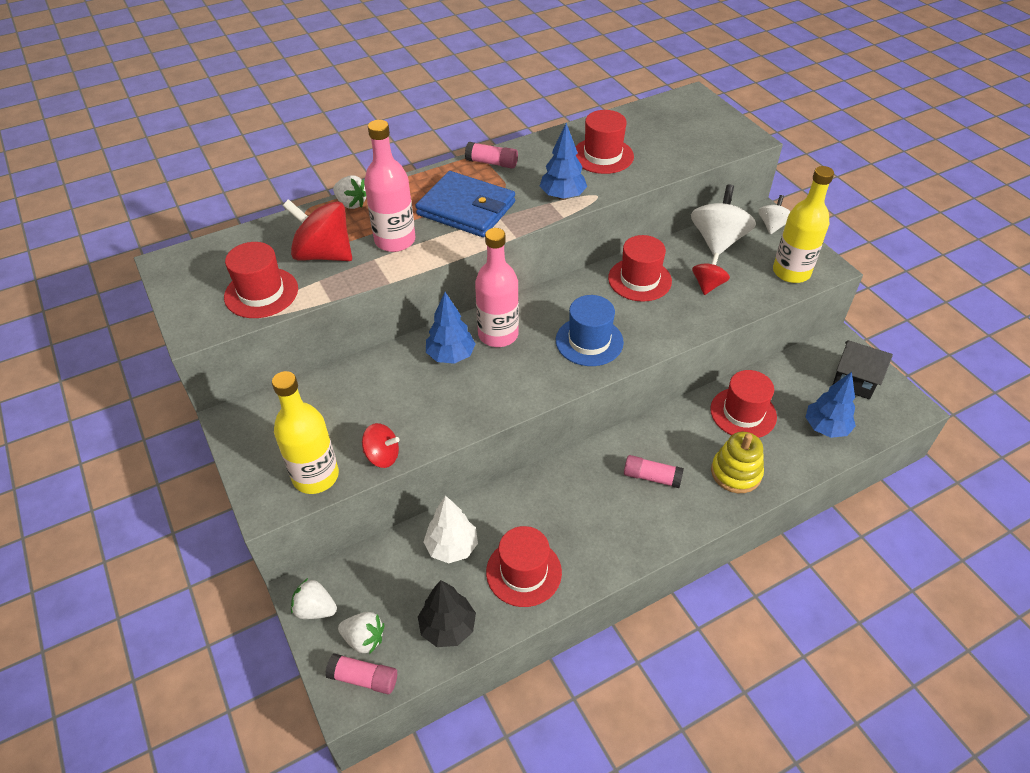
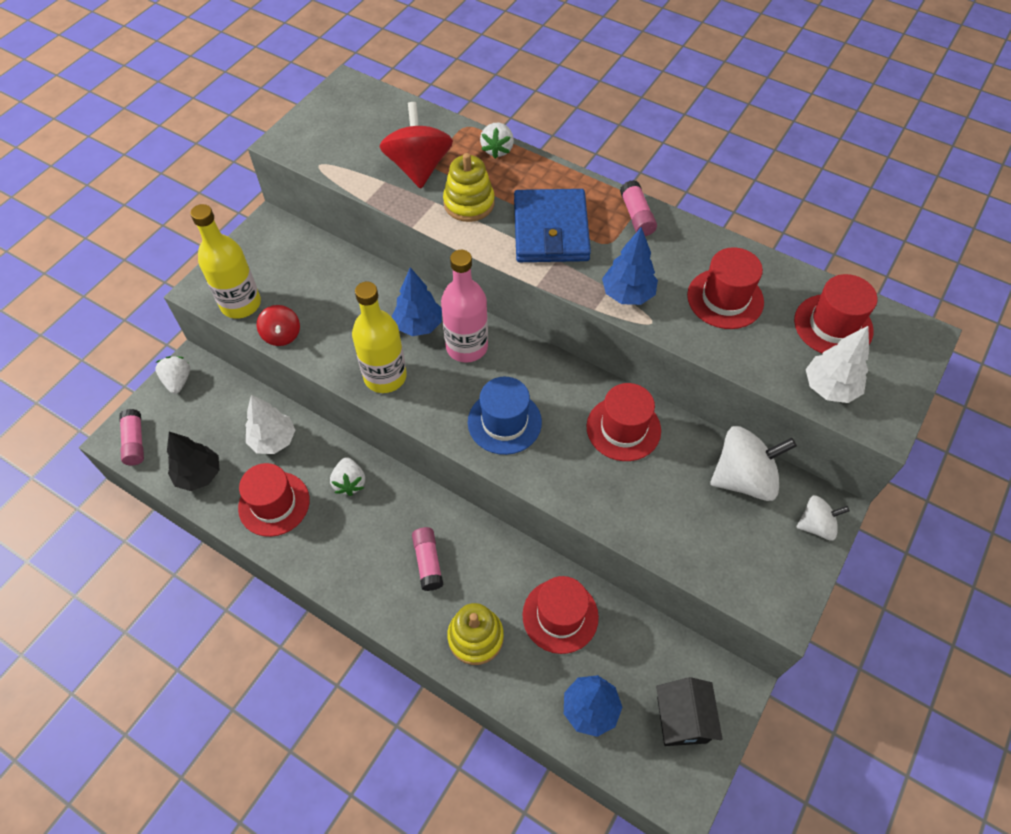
camera: 60 degrees right, 10 degrees up
red hat [224,242,298,318] -> red hat moved to [794,274,878,354]
white strawberry [338,612,384,654] -> white strawberry moved to [330,457,365,496]
pink bottle [364,120,416,252] -> yellow stacking toy [443,153,495,222]
red spinning top [692,253,730,295] -> none
yellow bottle [773,166,834,283] -> yellow bottle moved to [352,282,407,393]
none -> white tree [806,326,869,403]

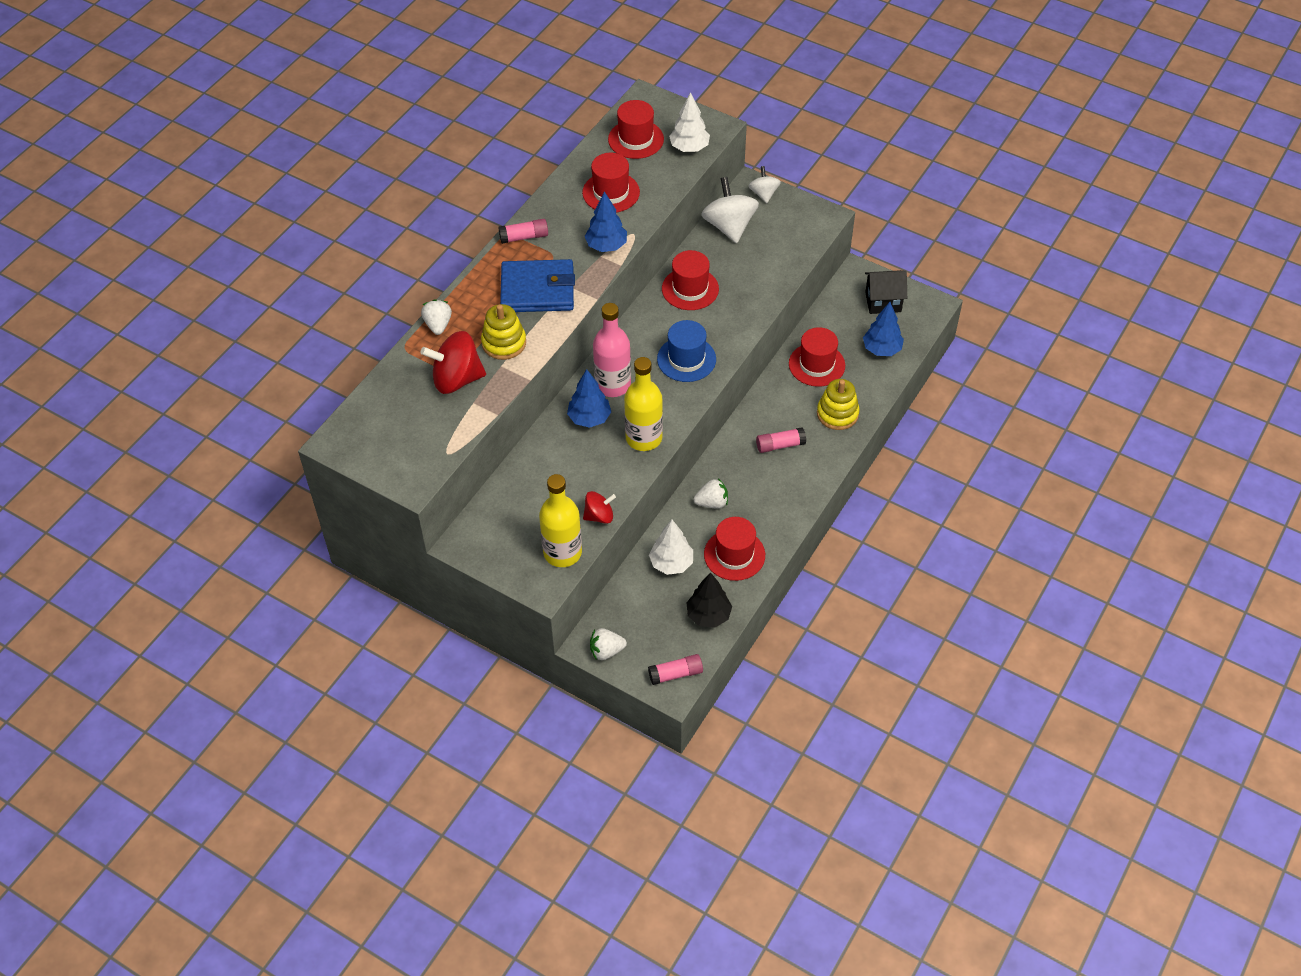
camera: 90 degrees left, 5 degrees down
white strawberry [480,123,514,159] -> white strawberry turned 105 degrees counterclockwise [421,299,452,335]

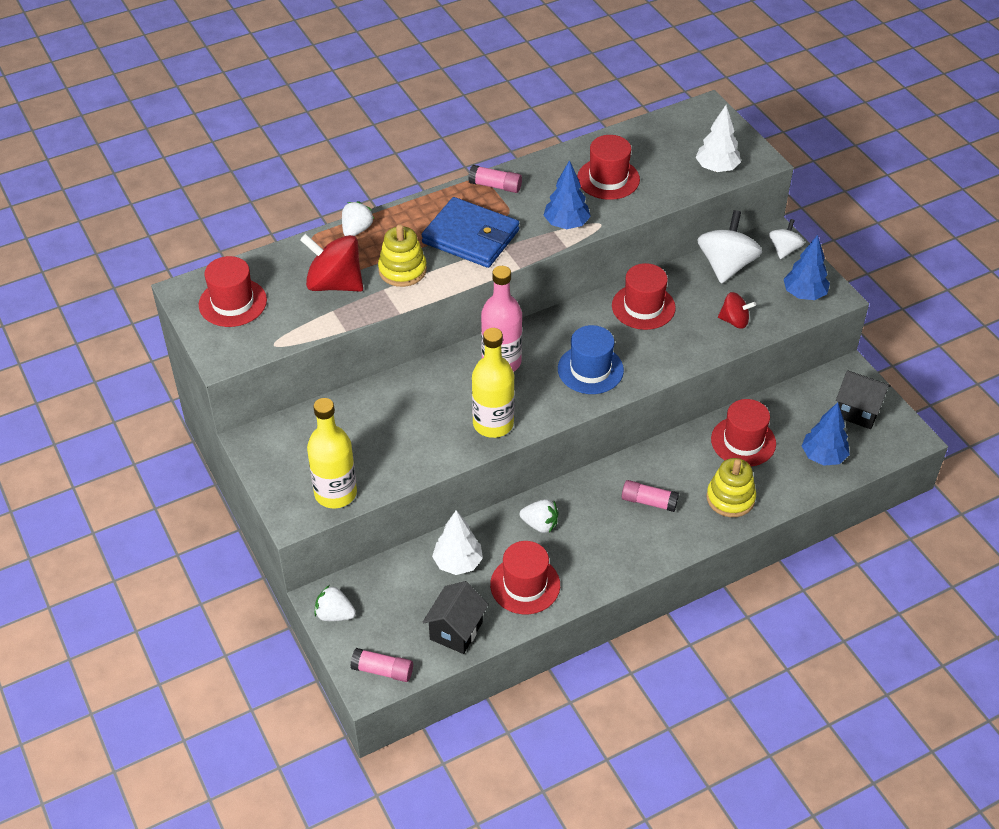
camera: 30 degrees right, 5 degrees down
blue tree [567,369,611,428] -> blue tree moved to [784,235,830,300]
red spinning top [583,491,616,524] -> red spinning top moved to [718,292,756,329]
red hat [608,100,664,159] -> red hat moved to [199,256,267,327]
black tree [687,572,732,628] -> black house [422,581,489,654]

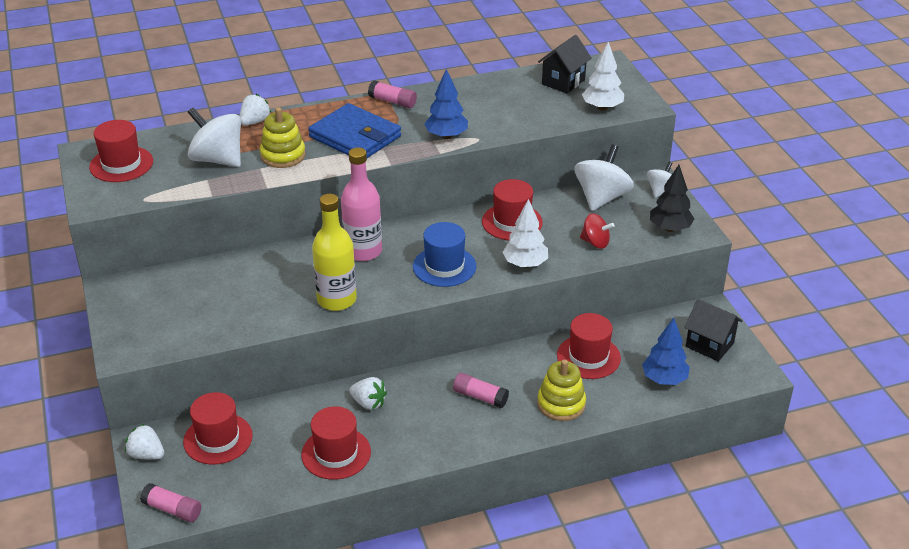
camera: 10 degrees right, 10 degrees down
red spinning top [300,234,363,292] -> white spinning top [188,107,241,167]
yellow bottle [307,398,357,508] -> none
black house [422,581,489,654] -> black house moved to [538,35,592,94]
white tree [432,510,483,575] -> white tree moved to [502,199,548,268]
red hat [577,135,640,200] -> red hat moved to [183,392,253,464]
blue tree [784,235,830,300] -> black tree [650,165,694,232]

